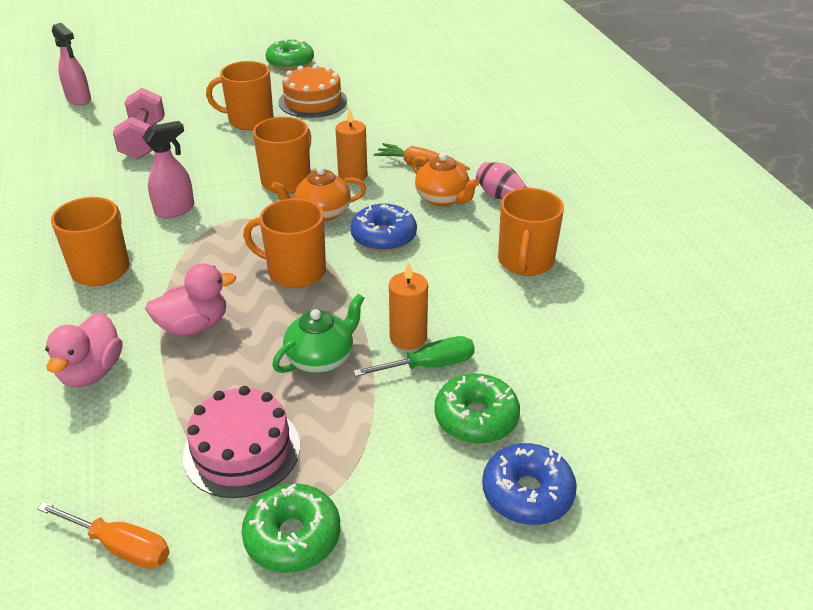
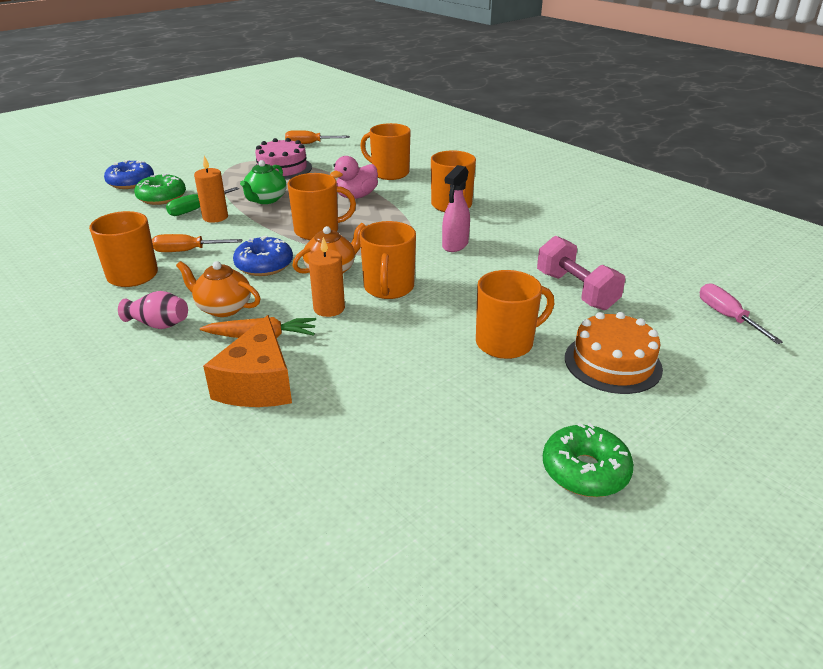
camera: 155 degrees right, 5 degrees down
pink duck [45,313,122,387] -> orange mug [360,123,411,180]
pink spray bottle [52,23,91,105] -> pink screwdriver [700,283,783,344]
green donut [242,483,340,573] -> none
orange cake [278,64,347,118] -> orange cake moved to [565,312,663,394]
none -> orange screwdriver [152,234,242,252]
none -> orange cheese [203,315,292,407]

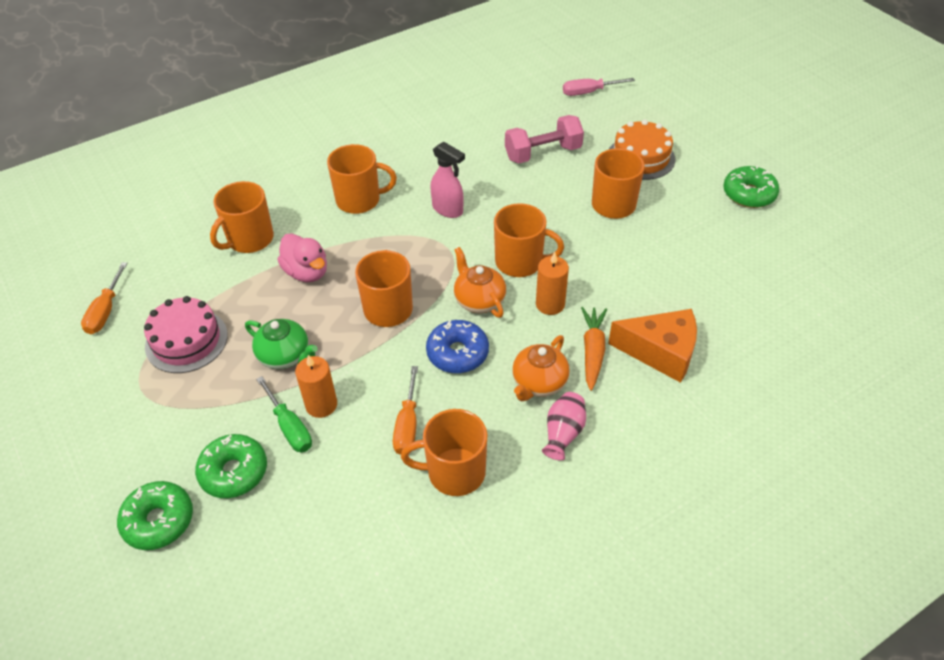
camera: 80 degrees left, 15 degrees up
blue donut [104,160,154,189] -> green donut [117,481,193,550]

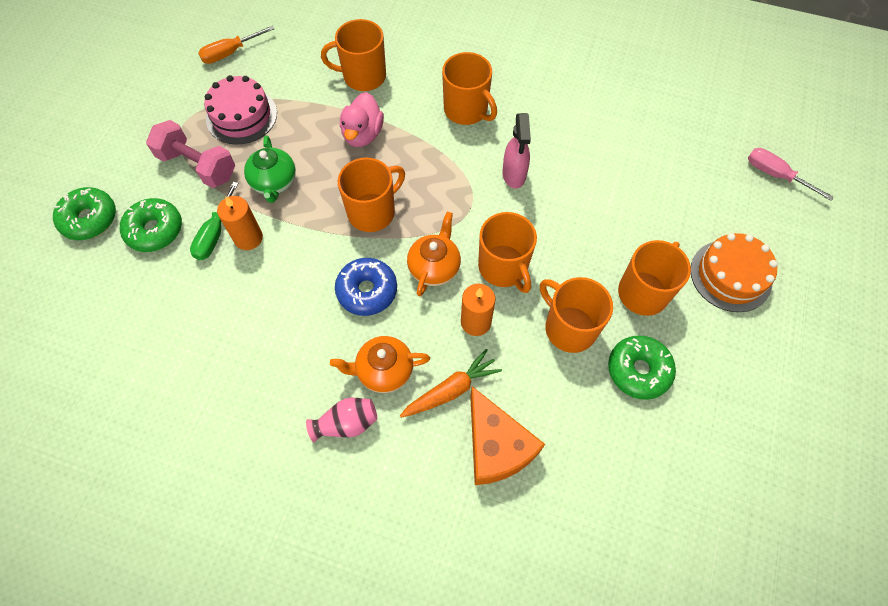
camera: 50 degrees right, 15 degrees up
orange screwdriver [393,366,418,455] -> none
orange mug [401,409,488,496] -> orange mug moved to [540,277,613,353]
pink dumbbell [505,115,584,164] -> pink dumbbell moved to [146,120,235,188]
green donut [723,165,779,208] -> green donut moved to [608,336,676,400]

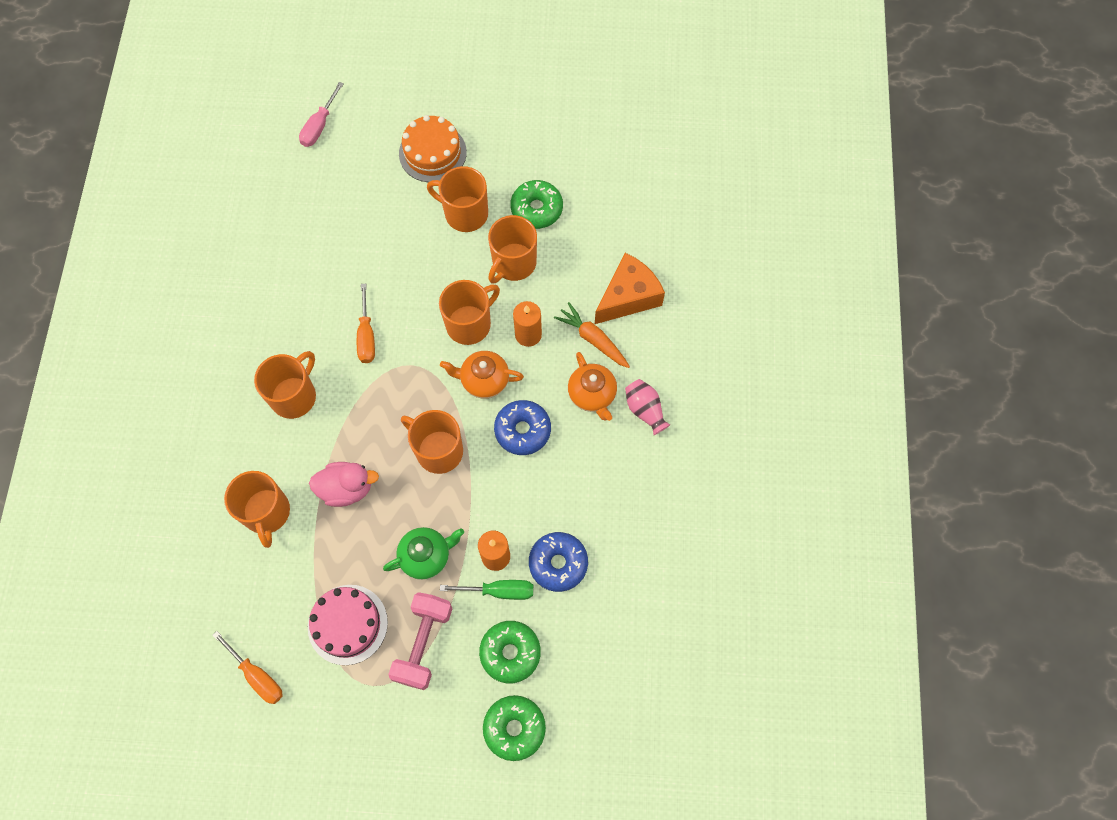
camera: 105 degrees left, 5 degrees up
pink spray bottle [503,113,531,189] -> orange screwdriver [357,284,375,363]
none -> blue donut [529,532,588,592]

